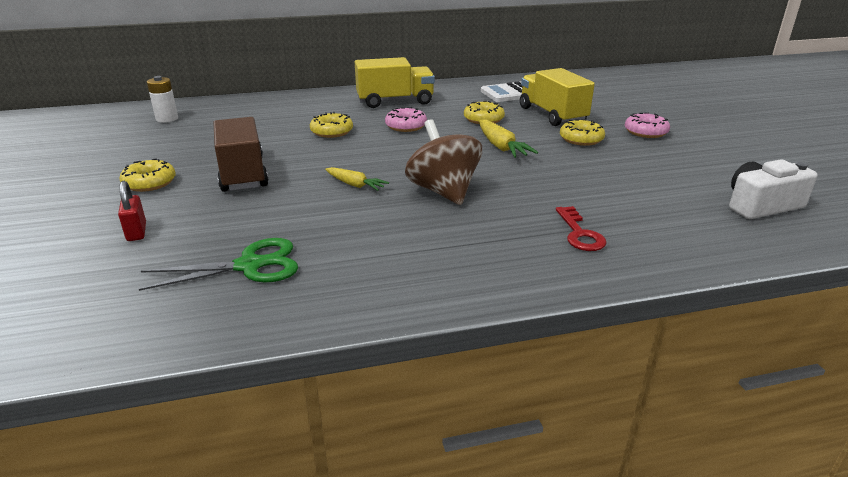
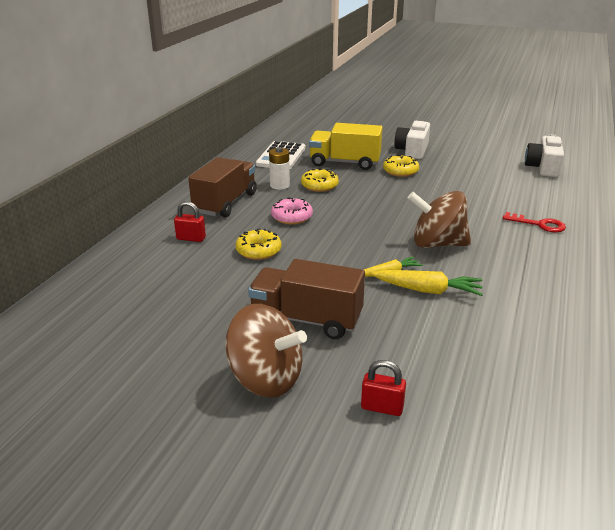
camera: 55 degrees left, 0 degrees up
yellow donut [119,158,176,192] -> brown spinning top [225,304,307,398]
green scissors [139,238,298,291] -> none
white battery [147,76,178,123] -> white battery moved to [269,147,290,190]
yellow truck [355,57,435,108] -> brown truck [188,157,257,217]
yellow carrot [479,119,538,158] -> yellow carrot moved to [371,270,483,296]
pink donut [625,112,670,138] -> white camera [394,119,430,159]
none -> red padlock [174,201,206,242]

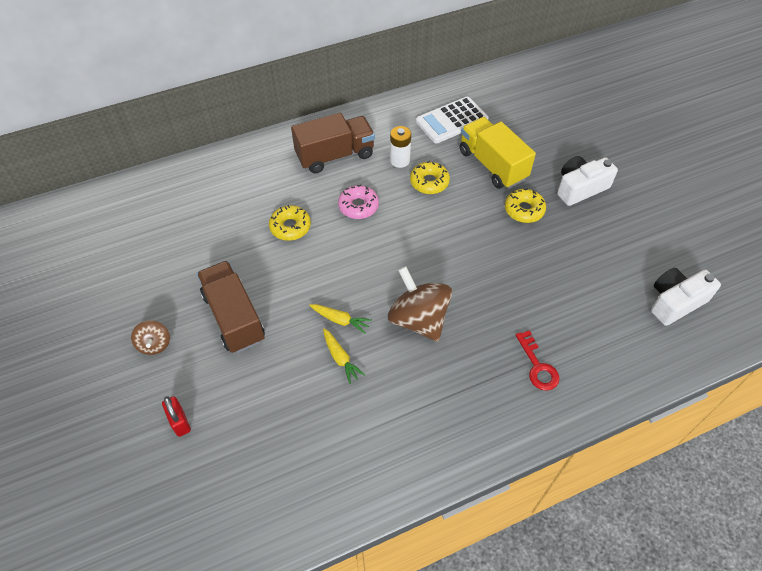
camera: 45 degrees right, 25 degrees up
red padlock [174,201,206,242] -> none
brown spinning top [225,304,307,398] -> brown spinning top [131,320,170,355], size x0.52
yellow carrot [371,270,483,296] -> yellow carrot [323,328,365,384], size x0.66

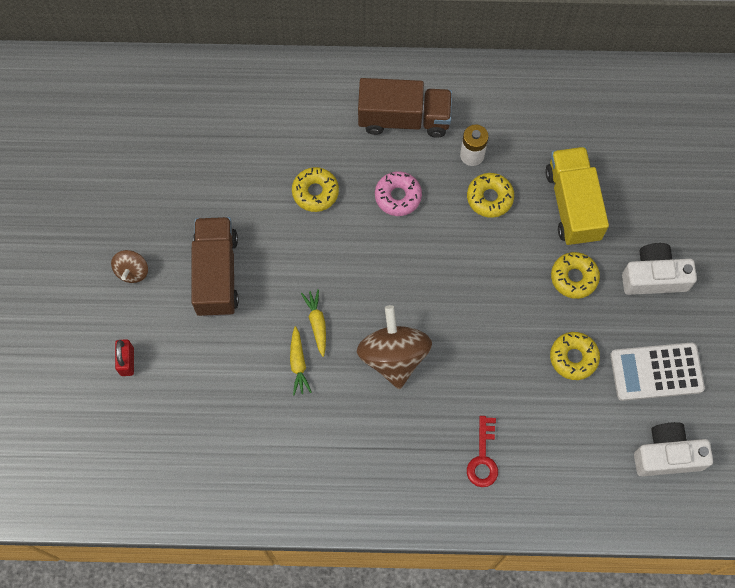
camera: 25 degrees right, 15 degrees up
yellow carrot [309,304,372,334] -> yellow carrot turned 150 degrees counterclockwise [301,289,326,357]
white calculator [416,96,489,143] -> white calculator moved to [610,342,705,401]
none -> yellow donut [550,332,600,380]

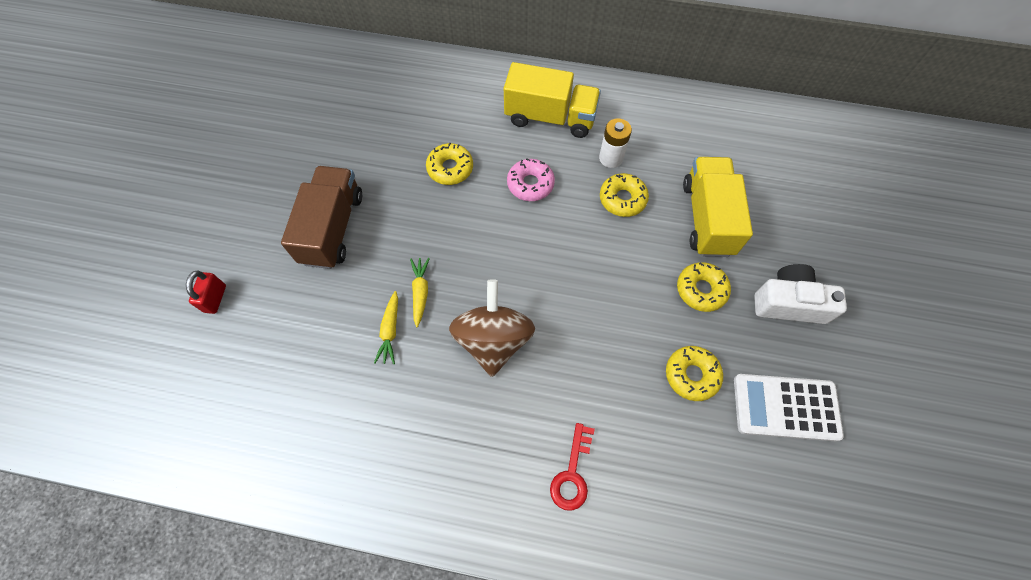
camera: 10 degrees right, 5 degrees down
brown spinning top [111,250,148,283] -> none
brown truck [358,78,452,138] -> yellow truck [504,62,601,138]
white camera [634,422,713,476] -> none

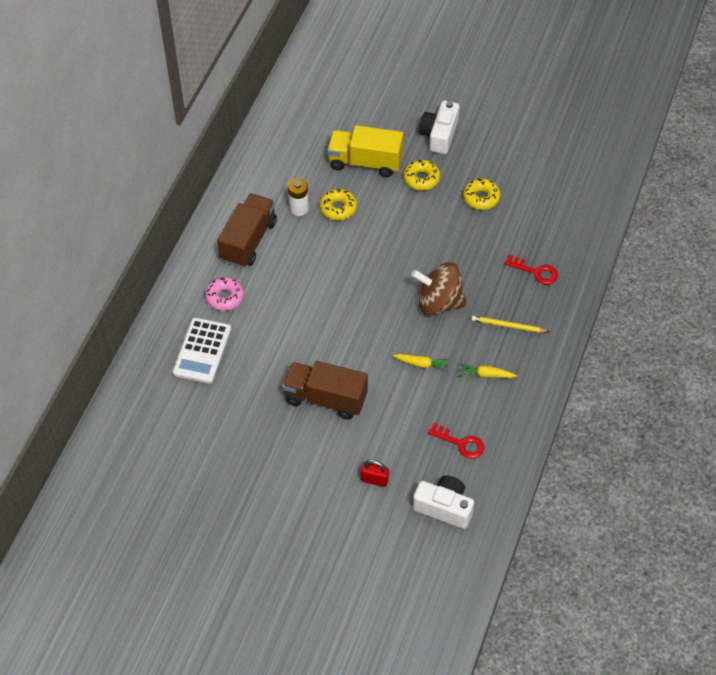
camera: 80 degrees left, 10 degrees down
yellow carrot [410,258,430,327] -> yellow carrot moved to [459,363,517,378]
yellow donut [426,143,473,185] -> none
yellow truck [504,62,601,138] -> brown truck [217,193,277,268]
pink donut [507,158,555,201] -> pink donut moved to [205,277,244,311]
white calculator [734,374,844,441] -> white calculator moved to [173,318,231,383]
none -> white camera [413,475,474,529]
none -> red key [428,423,484,459]
none -> yellow pencil [471,316,549,333]

